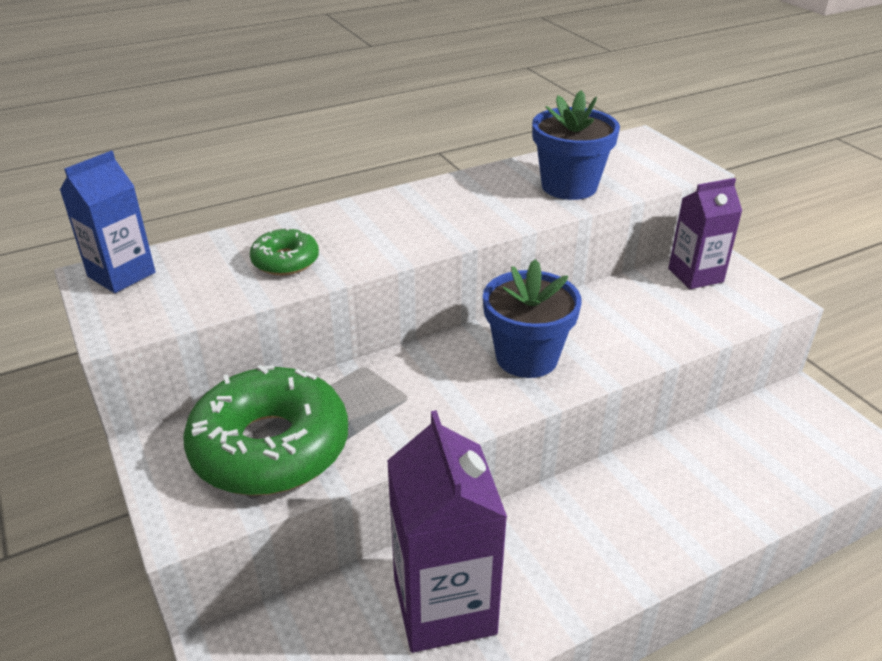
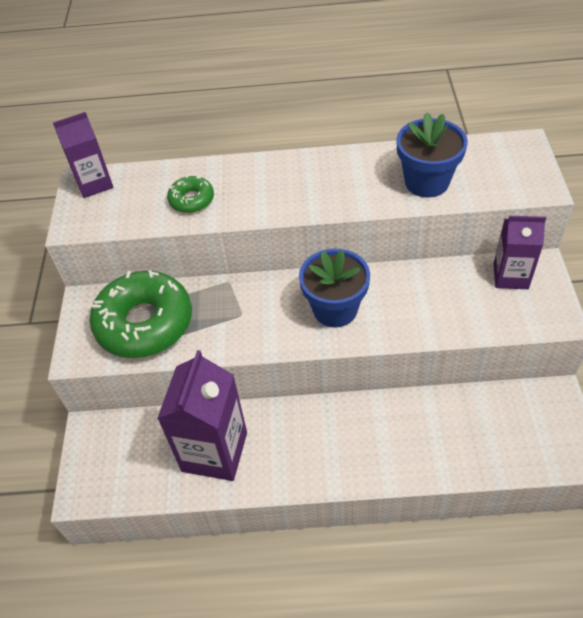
camera: 30 degrees right, 15 degrees up
blue carton [60,151,156,293] -> purple carton [53,112,113,198]

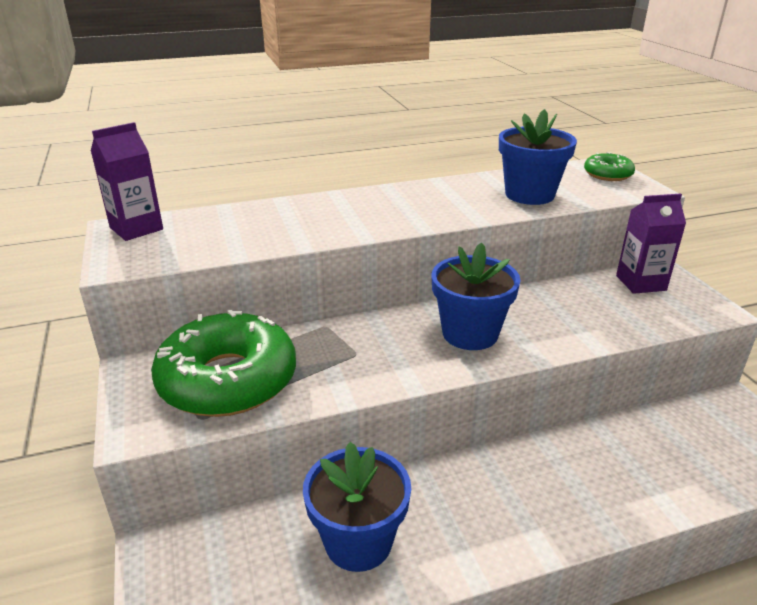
camera: 20 degrees left, 20 degrees down
purple carton [157,350,247,481] -> blue flower pot [303,442,411,572]
green donut [167,175,214,213] -> green donut moved to [584,152,635,181]

